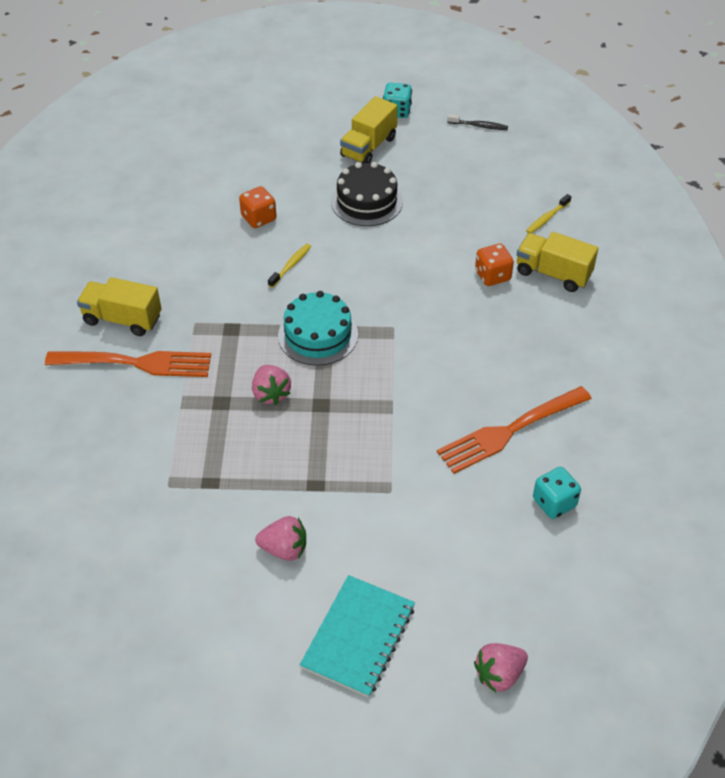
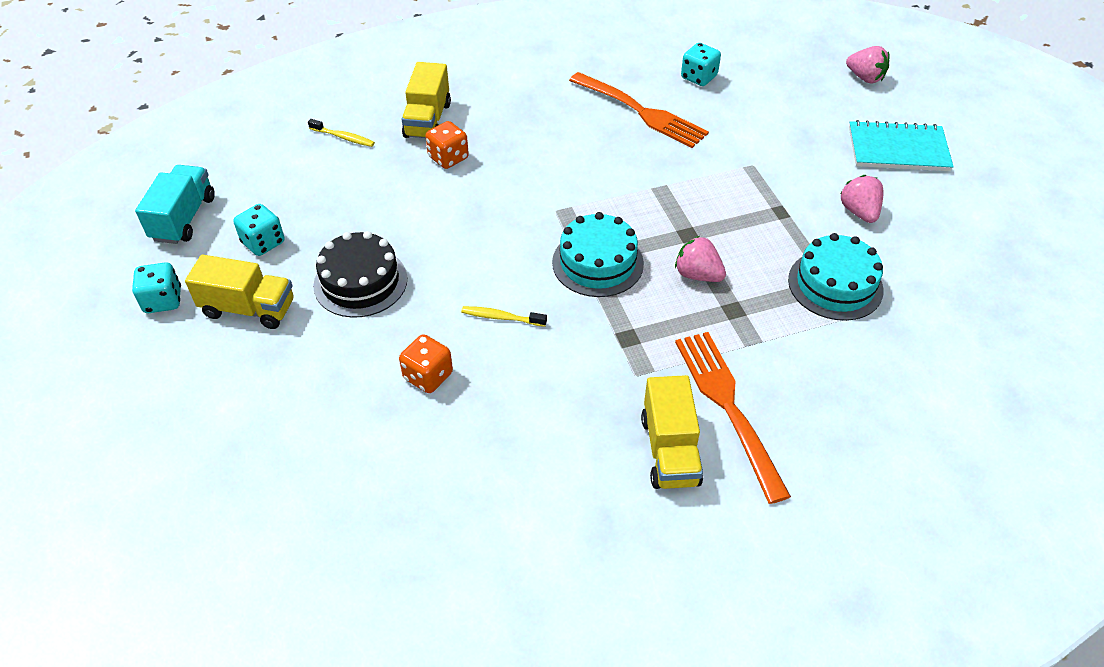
camera: 110 degrees left, 0 degrees up
pink strawberry [252,365,291,405] -> pink strawberry turned 105 degrees counterclockwise [675,236,726,282]
black toothbrush [447,114,508,130] -> turquoise truck [135,165,215,244]
none -> turquoise dice [233,204,285,256]
none -> turquoise cake [788,233,884,321]

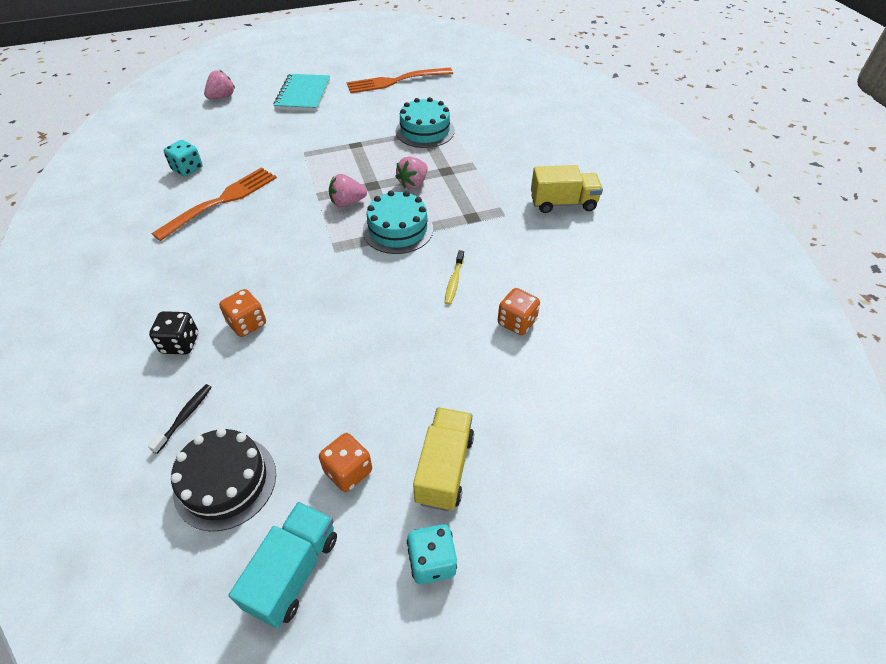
camera: 90 degrees left, 0 degrees up
turquoise truck [135,165,215,244] -> turquoise truck turned 105 degrees clockwise [229,502,337,628]
turquoise dice [233,204,285,256] -> orange dice [319,433,372,492]
yellow toothbrush [308,119,375,147] -> black toothbrush [148,384,212,454]
black cake [313,231,407,318] -> black cake moved to [171,428,276,531]
yellow truck [402,62,451,138] -> black dice [149,311,198,355]
orange fork [675,332,791,504] -> orange fork moved to [347,68,453,93]
pink strawberry [840,175,883,223] -> pink strawberry moved to [329,174,367,207]

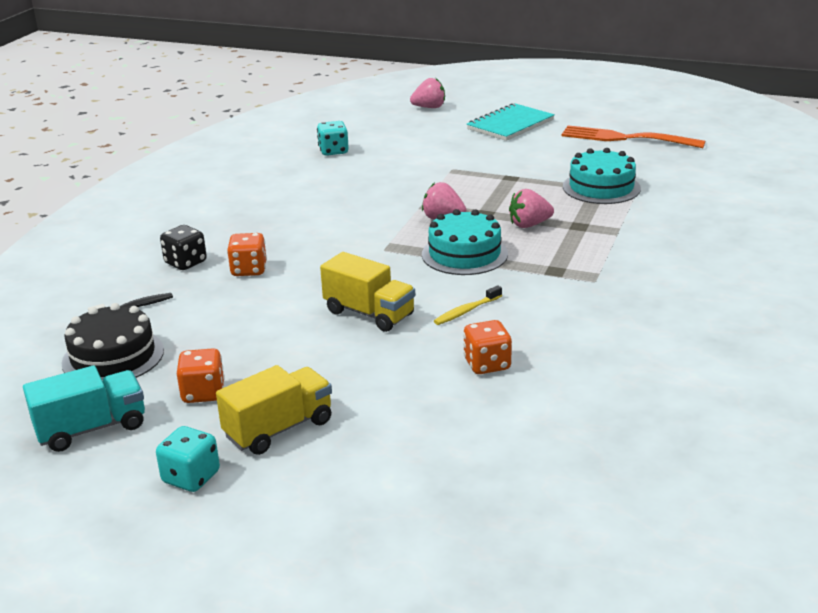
camera: 40 degrees right, 20 degrees down
orange fork [152,167,277,241] -> none
yellow truck [531,165,603,213] -> yellow truck moved to [320,252,415,332]

